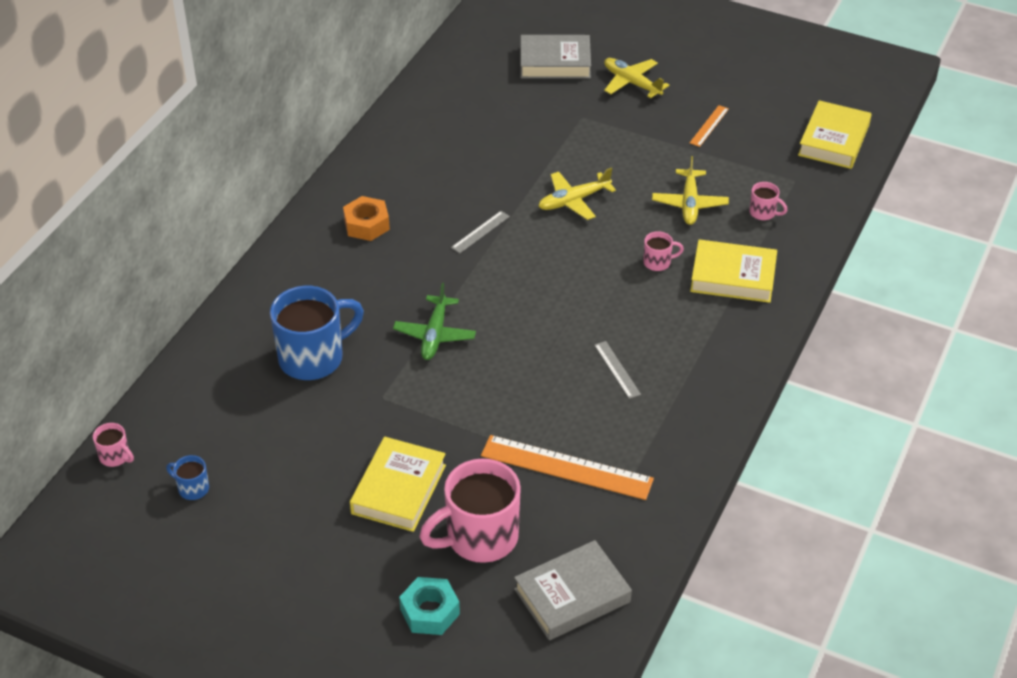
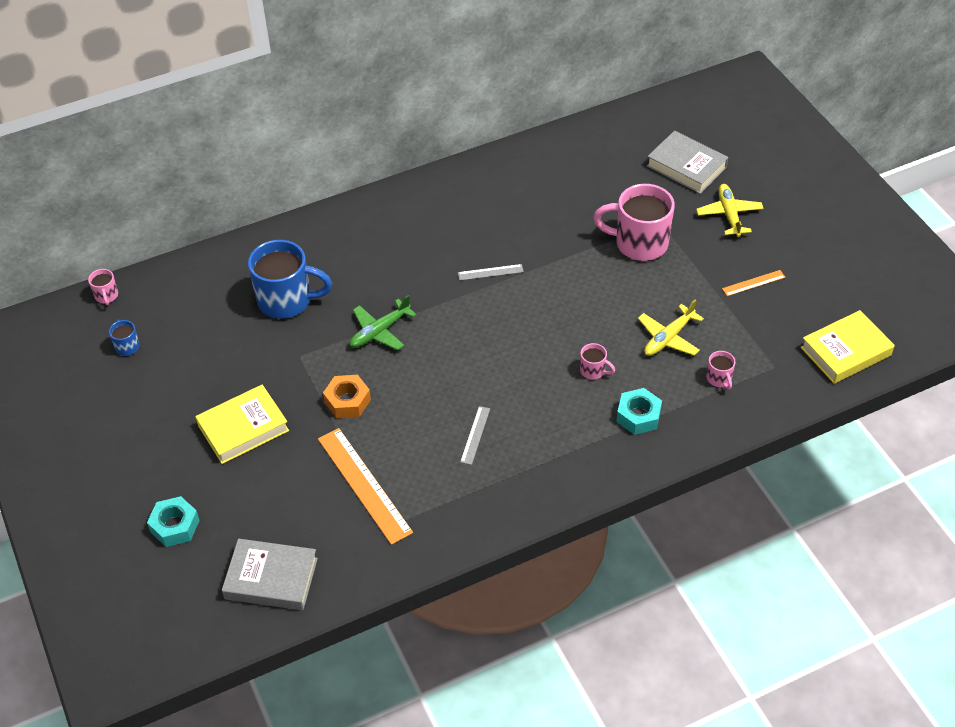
camera: 40 degrees right, 5 degrees up
orange nut [343,196,390,241] -> orange nut moved to [323,375,371,418]
pink mug [419,459,521,563] -> pink mug moved to [593,184,675,261]
yellow plane [538,168,616,220] -> none
yellow book [690,239,777,303] -> turquoise nut [616,388,662,435]

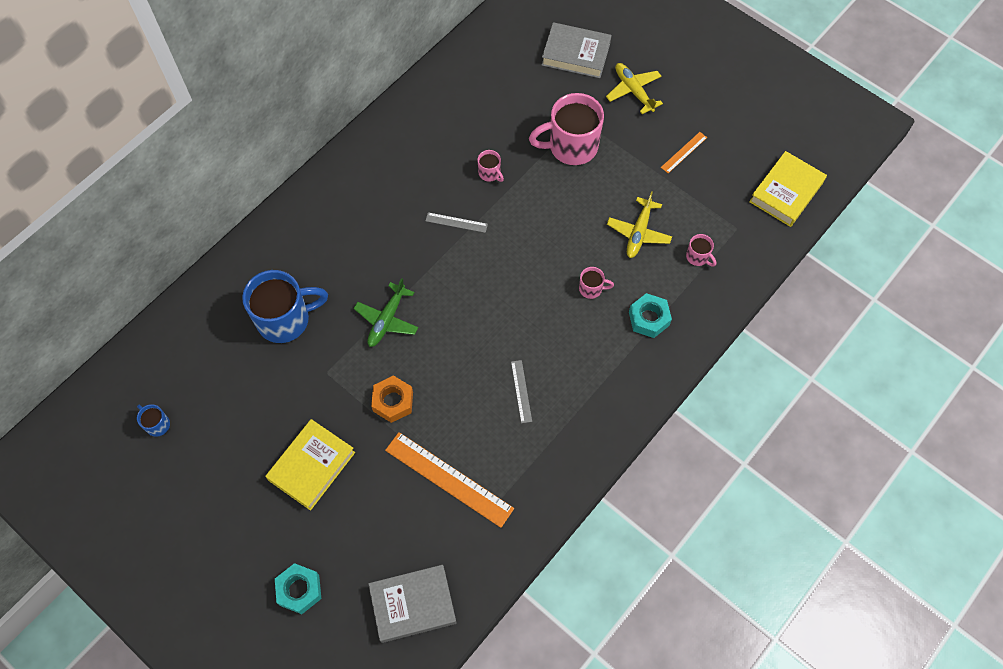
camera: 25 degrees left, 15 degrees up
pink mug [88,269,118,305] -> pink mug moved to [478,150,504,182]
grey ruler [458,264,524,281] -> grey ruler turned 45 degrees clockwise [426,212,488,233]

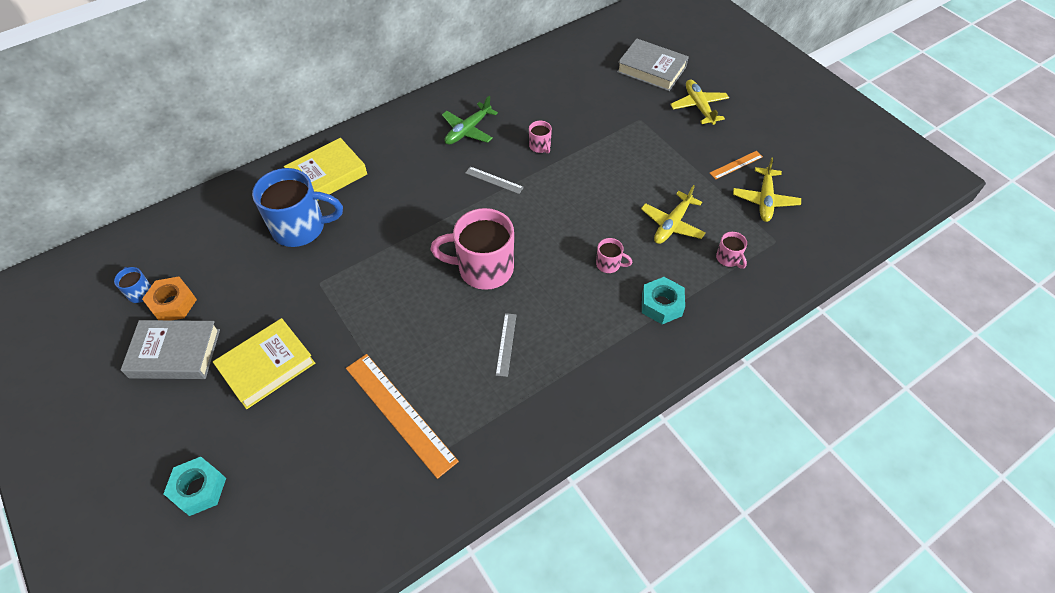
camera: 15 degrees right, 10 degrees down
green plane [354,278,418,347] -> green plane moved to [442,96,498,145]
grey book [368,565,457,643] -> grey book moved to [121,320,220,379]
orange nut [371,375,413,423] -> orange nut moved to [142,276,197,320]
pink mug [529,93,604,165] -> pink mug moved to [431,208,514,290]
yellow book [749,151,827,227] -> yellow book moved to [284,138,367,201]
none -> yellow plane [733,157,801,222]

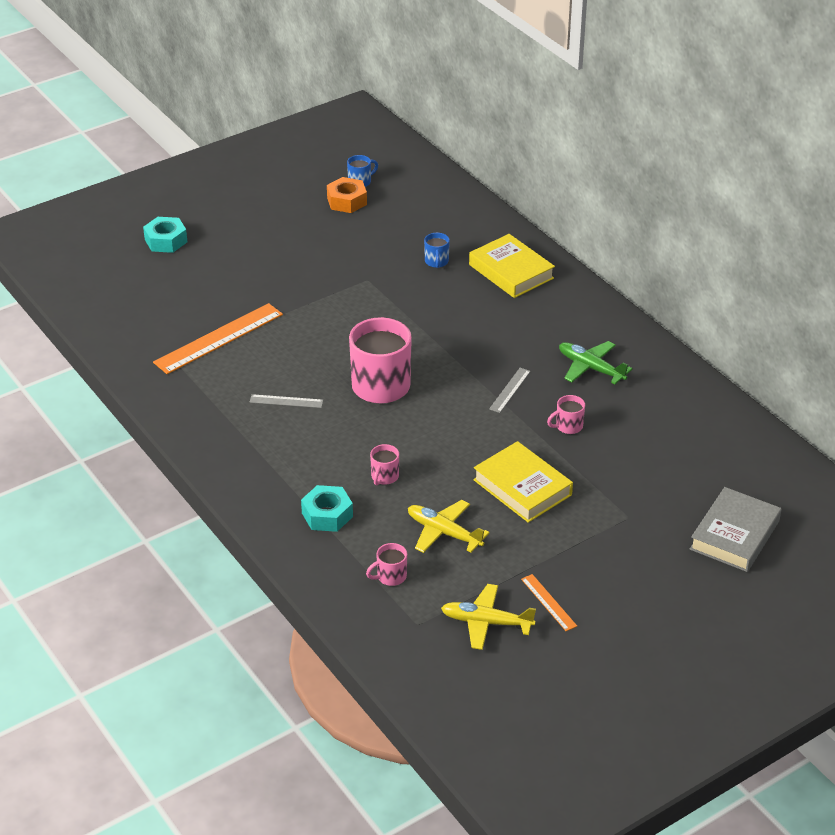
camera: 90 degrees right, 15 degrees down
grey book [121,320,220,379] -> none
yellow book [213,318,315,409] -> yellow book moved to [473,441,573,523]
blue mug [252,168,343,247] -> blue mug [424,233,450,268], size x0.45
yellow plane [670,80,729,125] -> none

